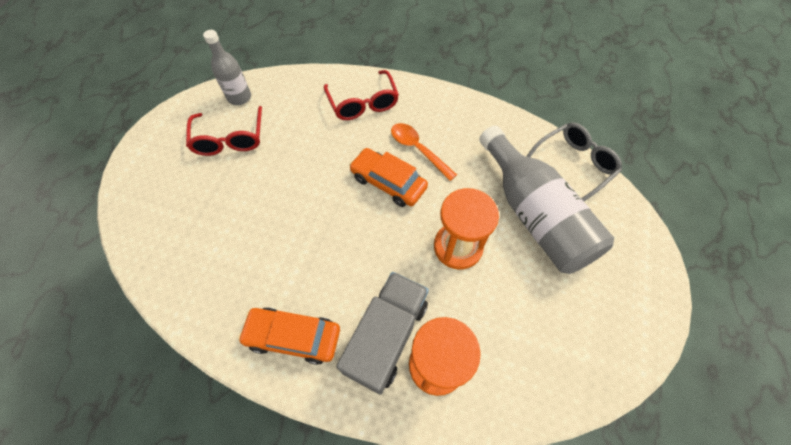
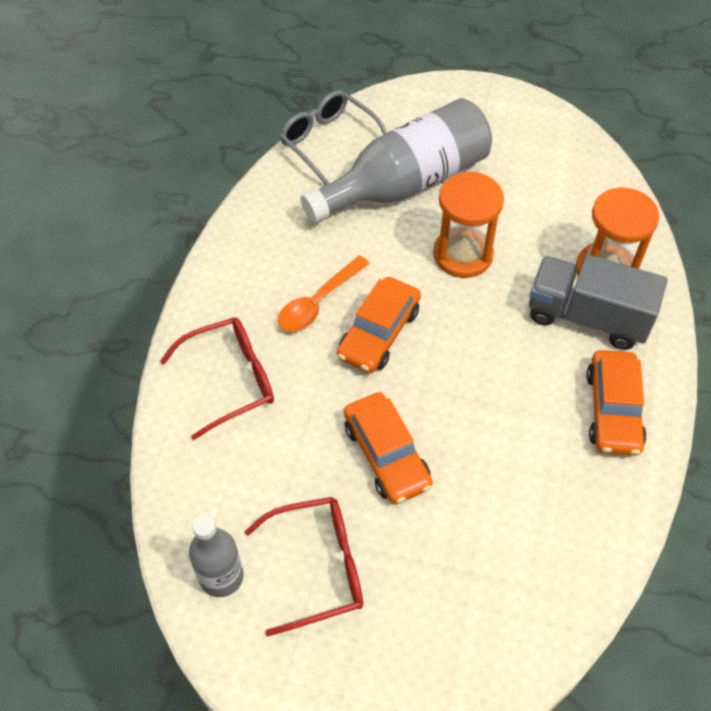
camera: 95 degrees left, 5 degrees down
none -> orange car [344,392,433,504]

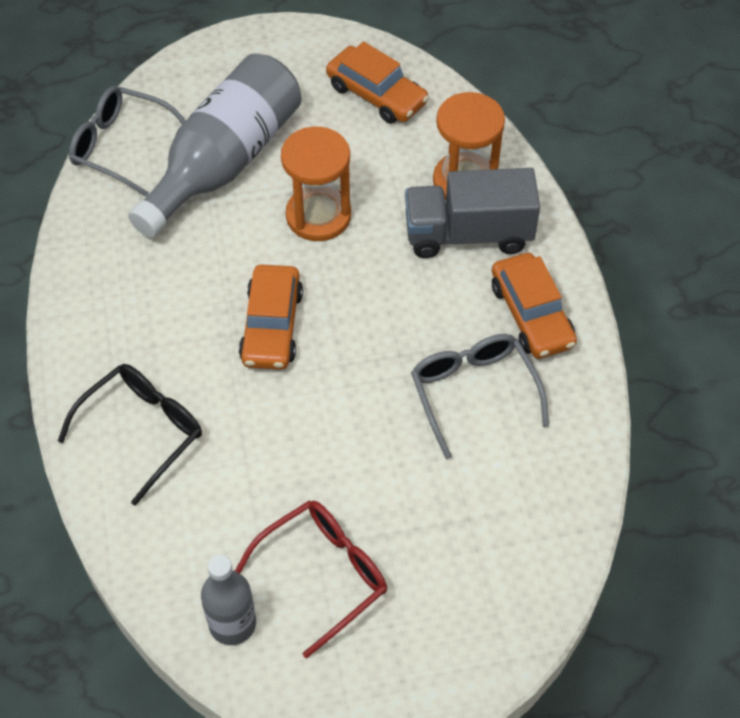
camera: 25 degrees left, 0 degrees up
red glasses [160,317,274,440] -> black glasses [58,364,202,506]
orange spoon [278,255,370,332] -> none
orange car [344,392,433,504] -> orange car moved to [326,41,429,124]
none -> grey glasses [411,334,549,460]

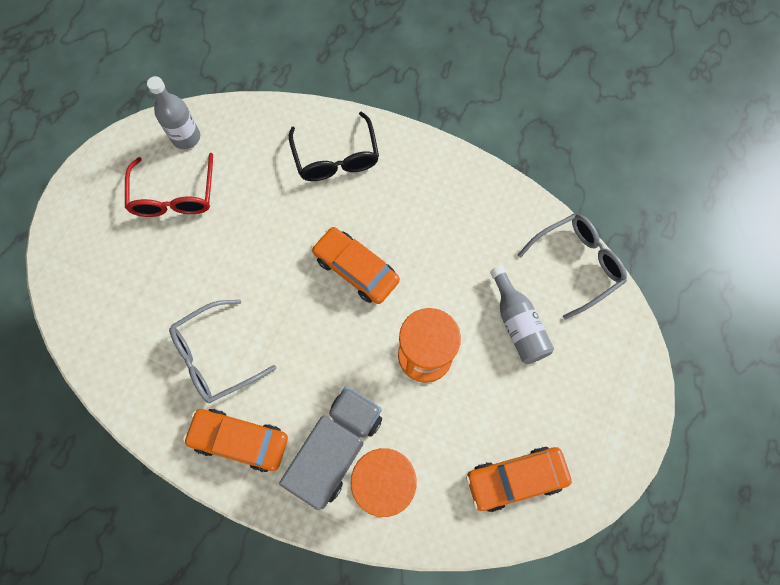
camera: 125 degrees right, 15 degrees up
grey bottle [128,53,302,237] -> grey bottle [490,266,554,364], size x0.54
grey glasses [411,334,549,460] -> grey glasses turned 135 degrees clockwise [169,300,276,403]

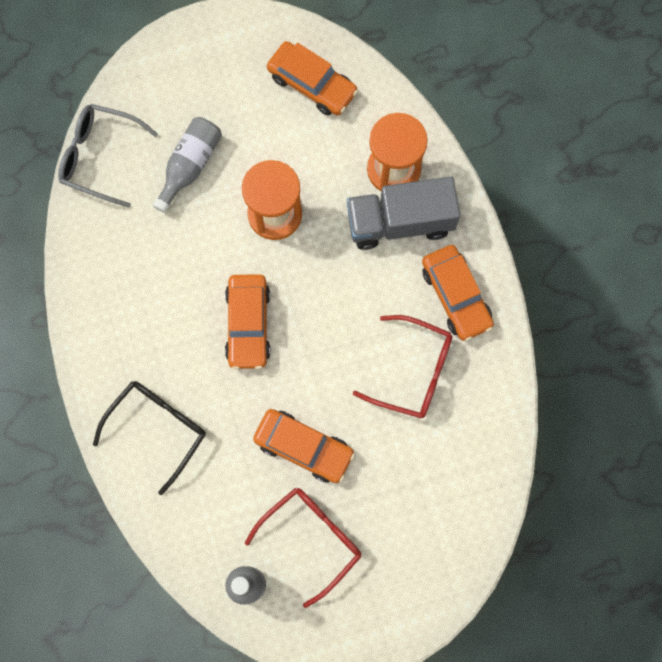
camera: 130 degrees left, 5 degrees up
grey glasses [169,300,276,403] -> red glasses [353,315,452,418]
none -> orange car [253,409,355,483]

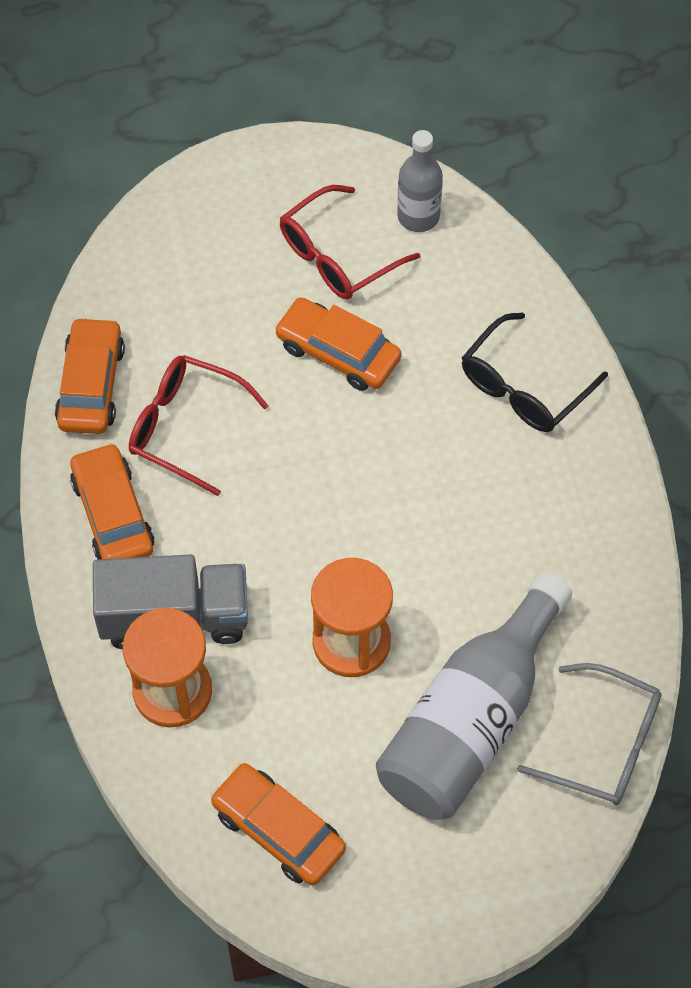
camera: 175 degrees left, 15 degrees down
grey bottle [153,117,222,213] -> grey bottle [376,572,572,820], size x1.86
orange car [225,274,271,370] -> orange car moved to [55,317,125,434]

